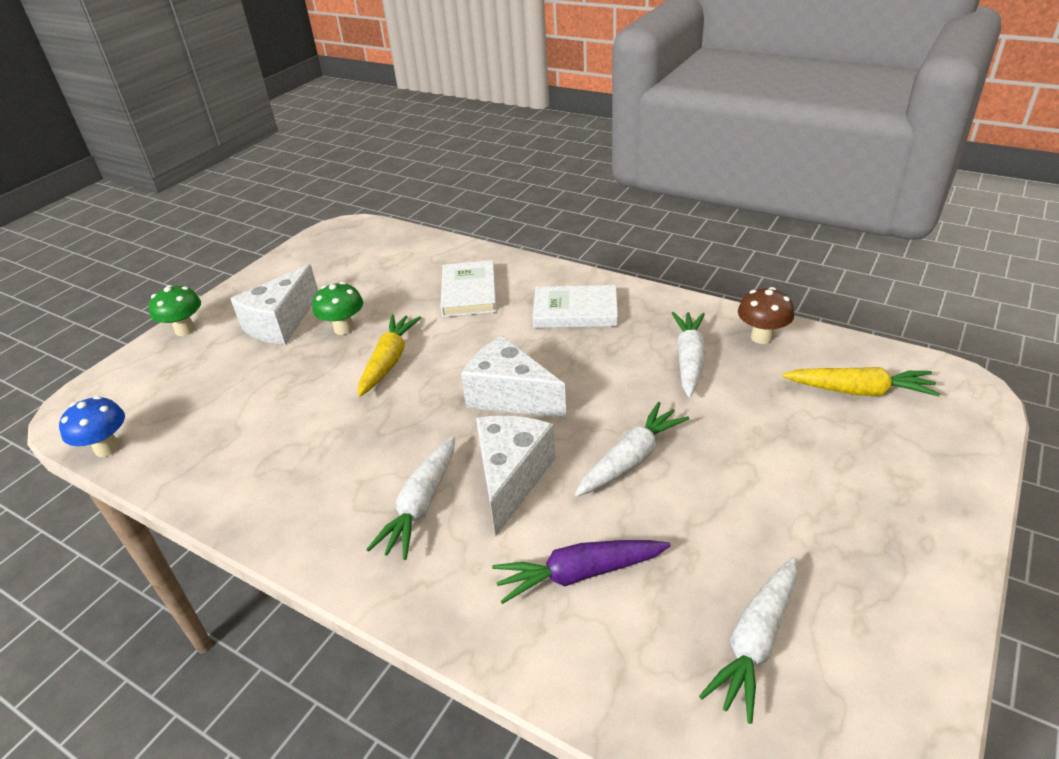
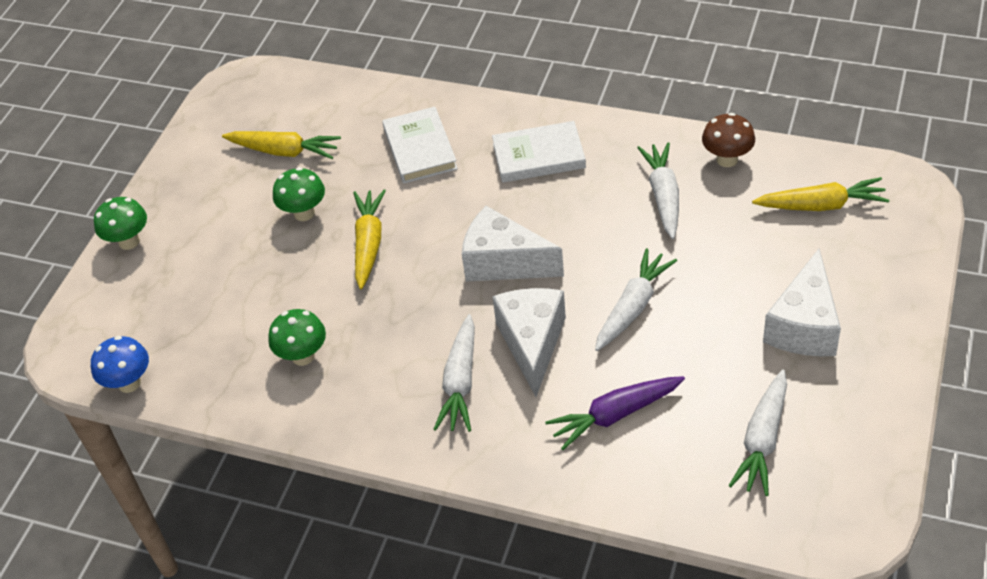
camera: 10 degrees left, 10 degrees up
white cheese [230,264,318,345] -> white cheese moved to [763,249,841,356]
none -> yellow carrot [222,131,341,159]
none -> green mushroom [268,309,326,366]

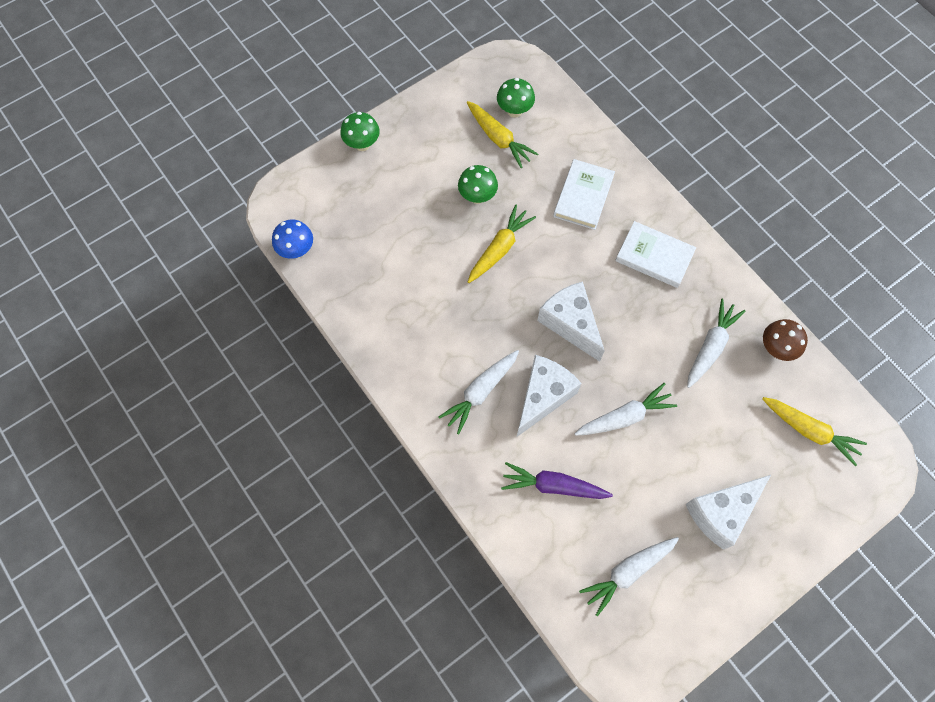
camera: 30 degrees right, 20 degrees up
green mushroom [268,309,326,366] -> green mushroom moved to [497,78,535,118]

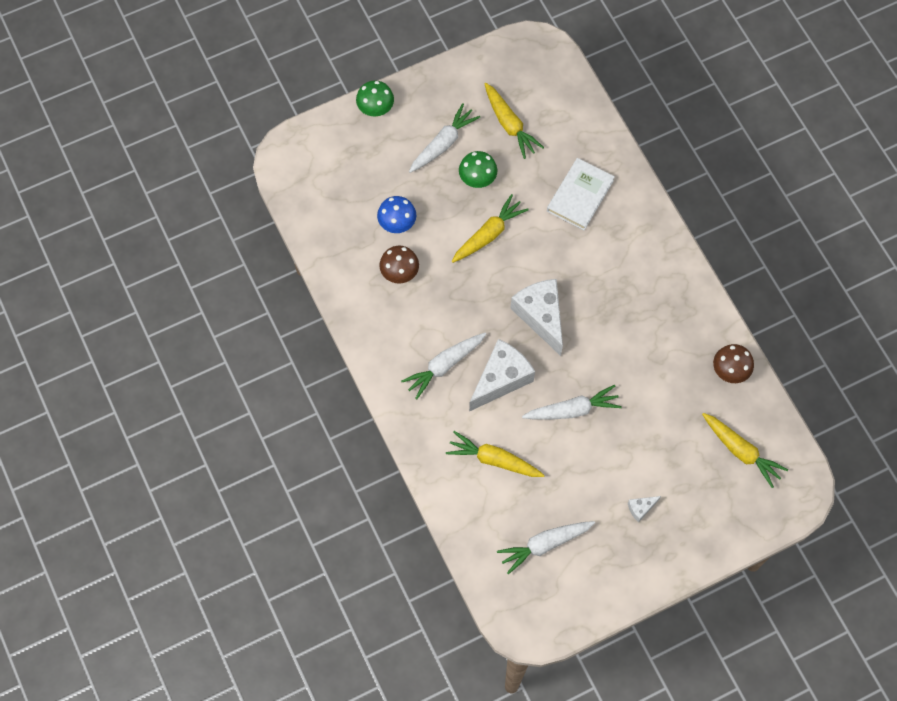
camera: 10 degrees right, 0 degrees up
blue mushroom [272,220,313,259] -> blue mushroom moved to [377,196,416,233]
green mushroom [497,78,535,118] -> none
purple carrot [501,462,613,499] -> yellow carrot [446,431,545,477]
white book [615,221,696,288] -> none
white cheese [686,475,771,550] -> white cheese [628,496,661,523], size x0.44
white carrot [687,299,745,388] -> white carrot moved to [409,103,480,173]
none -> brown mushroom [379,246,419,284]

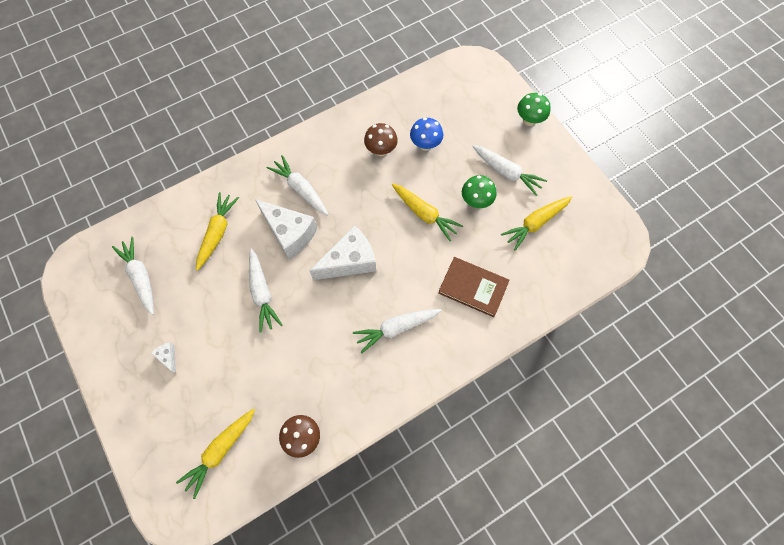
camera: 85 degrees right, 0 degrees up
white book [547,158,615,230] -> brown book [438,257,510,317]
none -> white carrot [353,309,442,354]

